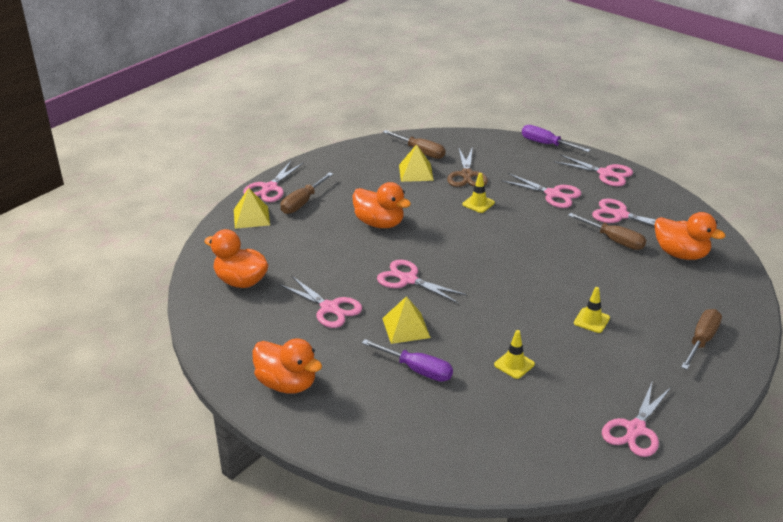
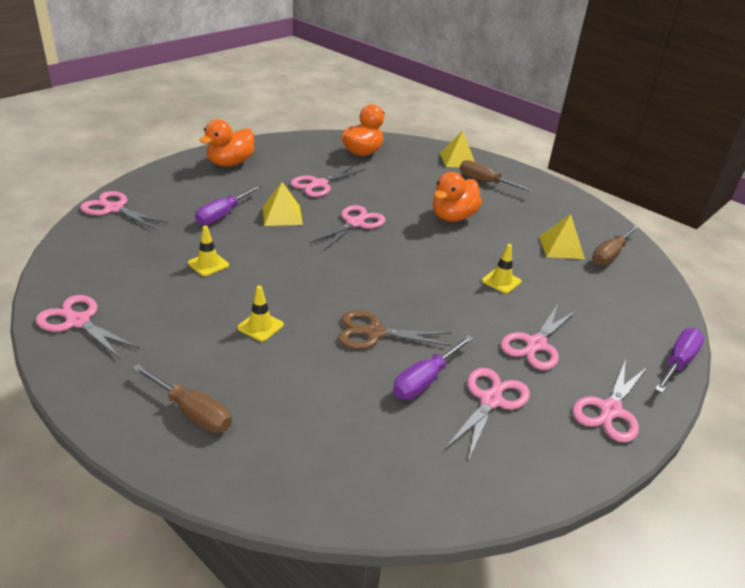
camera: 90 degrees right, 0 degrees up
pink scissors [243,161,304,202] -> pink scissors moved to [80,191,168,230]
brown scissors [447,146,488,187] -> brown scissors moved to [338,310,452,349]
brown screwdriver [568,213,646,250] -> purple screwdriver [393,335,474,400]
orange duck [654,212,726,260] -> none

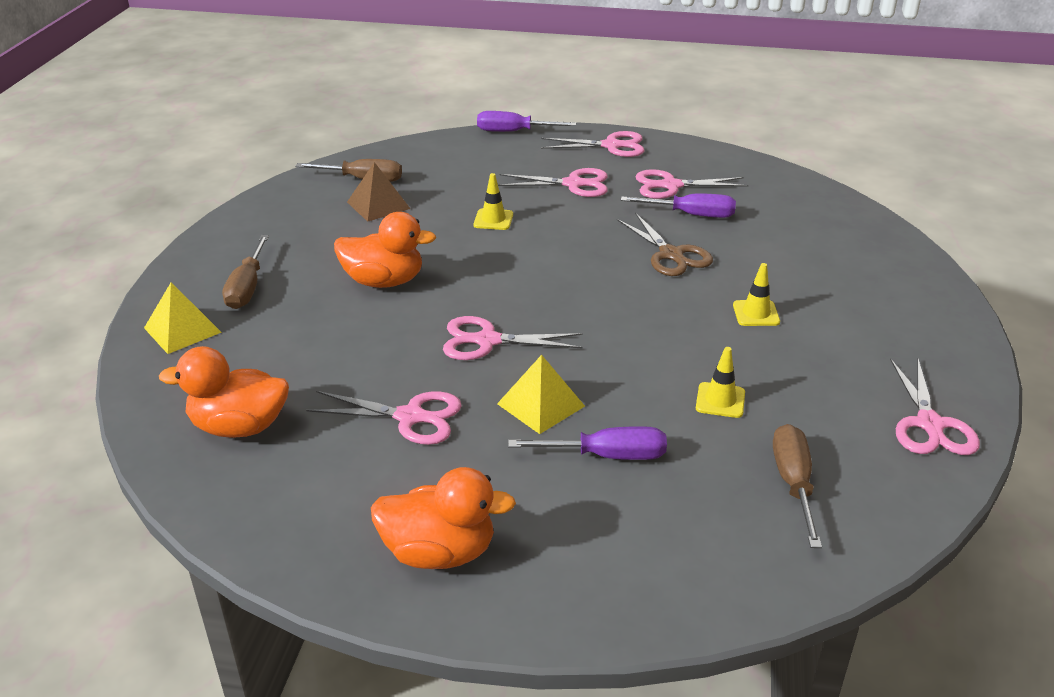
camera: 120 degrees left, 0 degrees up
pink scissors [80,191,168,230] -> none
brown screwdriver [132,364,232,433] -> brown screwdriver moved to [773,424,822,548]
yellow pyramid [539,214,585,259] -> brown pyramid [347,162,411,222]

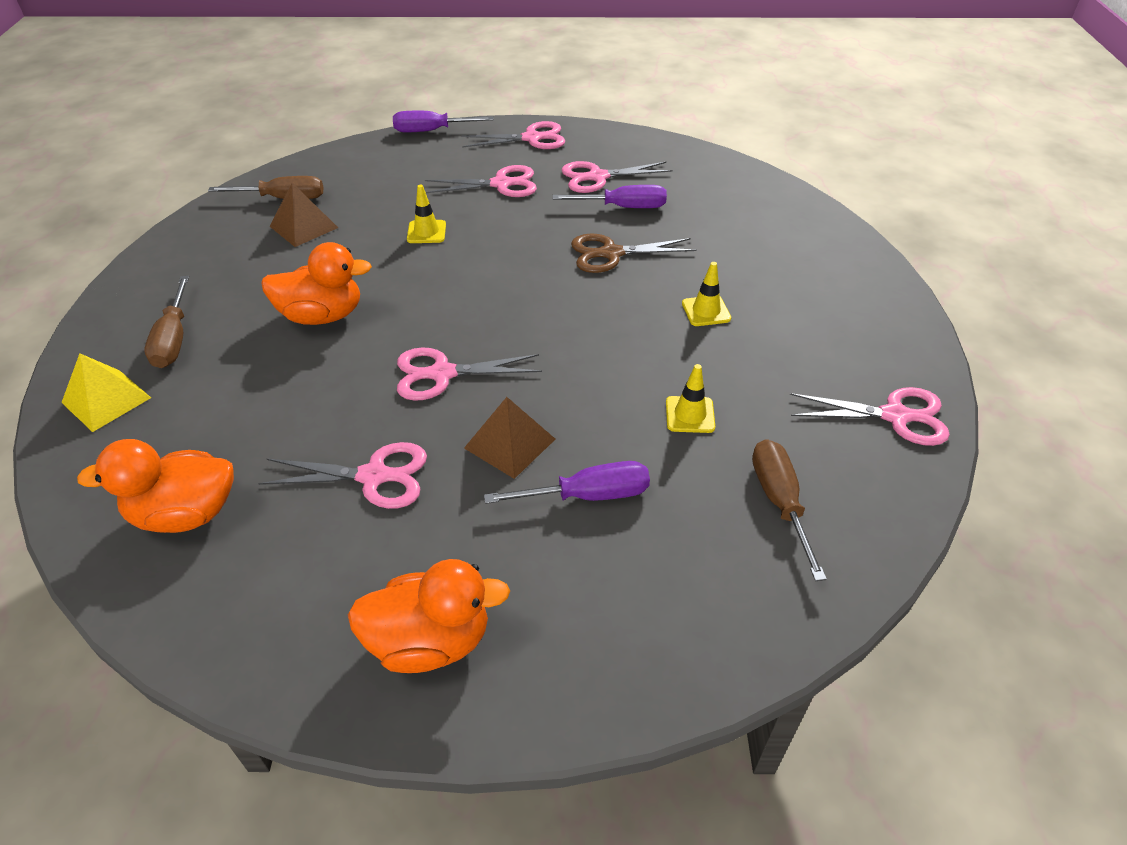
camera: 10 degrees left, 10 degrees up
yellow pyramid [497,355,585,434] -> brown pyramid [464,397,555,479]
brown scissors [617,212,713,276] -> brown scissors turned 120 degrees clockwise [571,234,697,273]
pink scissors [890,359,980,455] -> pink scissors turned 75 degrees counterclockwise [790,387,950,446]

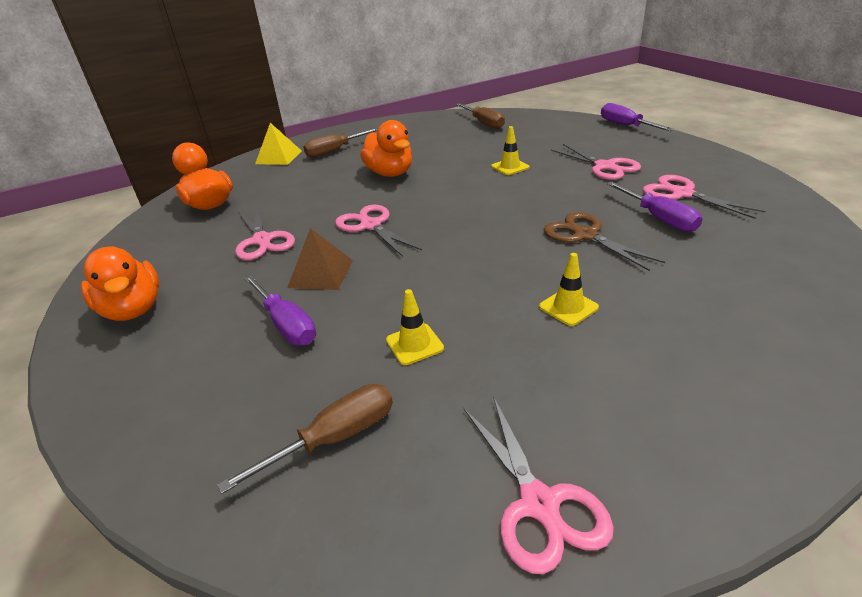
camera: 65 degrees right, 10 degrees down
brown pyramid [270,183,338,247] -> none
pink scissors [461,121,565,149] -> none

